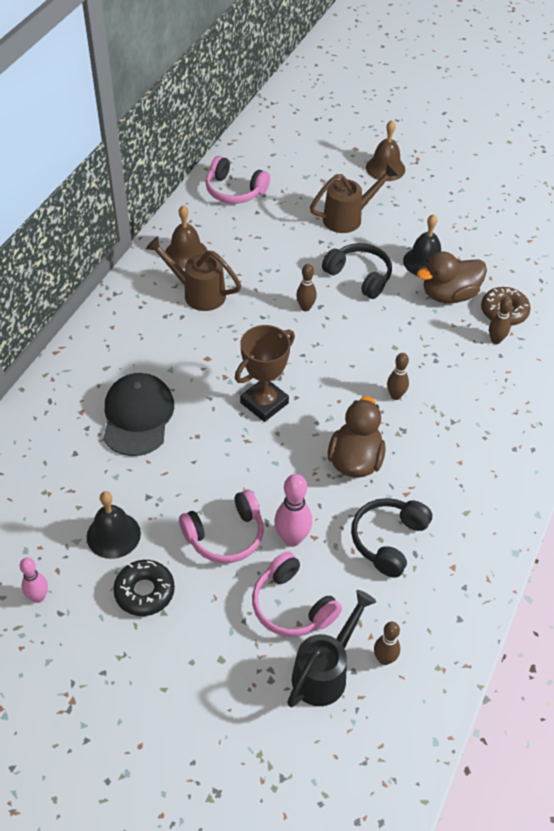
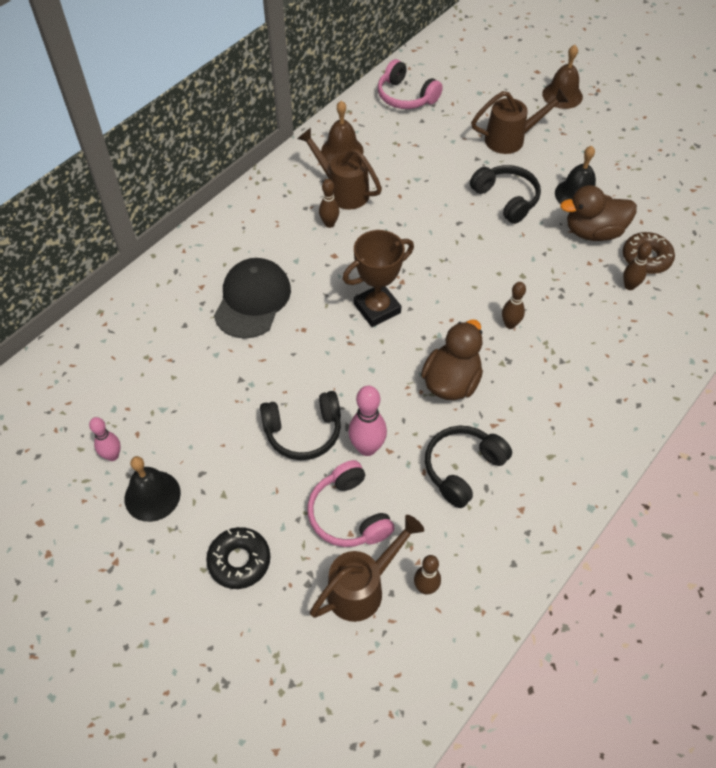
camera: 15 degrees right, 5 degrees up
black bell [87,491,141,559] -> black bell moved to [124,456,181,522]
black donut [113,560,175,616] -> black donut moved to [206,527,271,589]
pink headphones [179,489,264,563] -> black headphones [260,391,341,460]
black watering can [287,590,376,707] -> brown watering can [310,515,424,622]
brown bowling pin [296,264,317,311] -> brown bowling pin moved to [319,179,340,228]

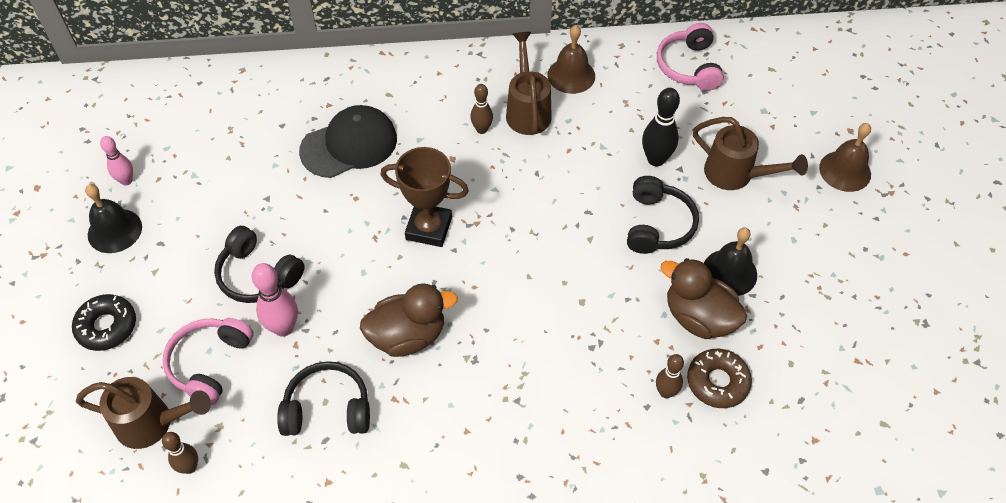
camera: 45 degrees right, 0 degrees up
brown bowling pin [502,282,526,329] -> none
none -> black bowling pin [642,88,680,166]

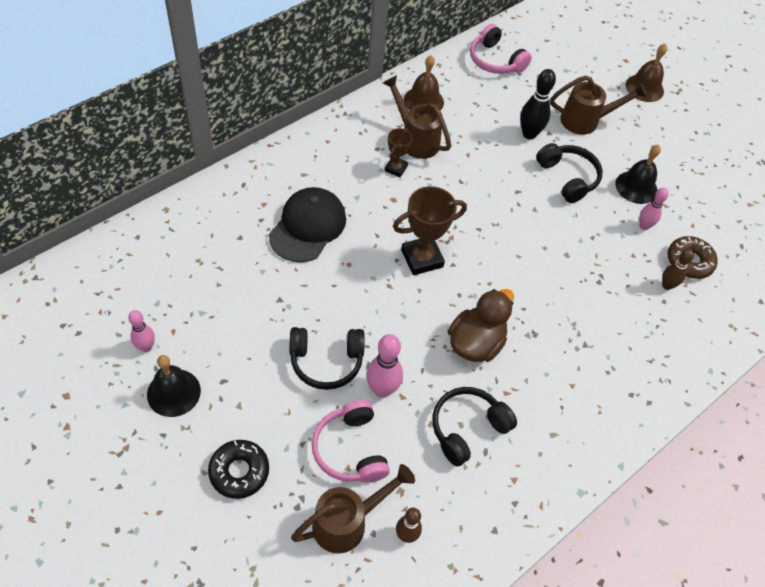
camera: 40 degrees left, 0 degrees up
brown bowling pin [470,84,493,134] -> brown trophy [385,128,412,177]
brown duck [660,258,747,339] -> pink bowling pin [639,188,669,230]

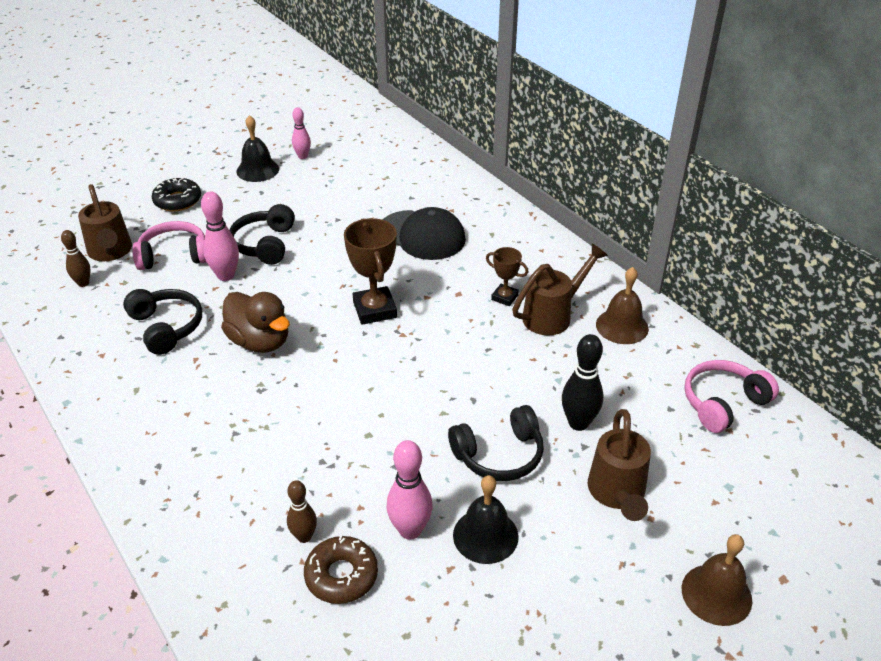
camera: 100 degrees right, 15 degrees down
pink bowling pin [639,188,669,230] -> pink bowling pin [386,440,433,540], size x1.54

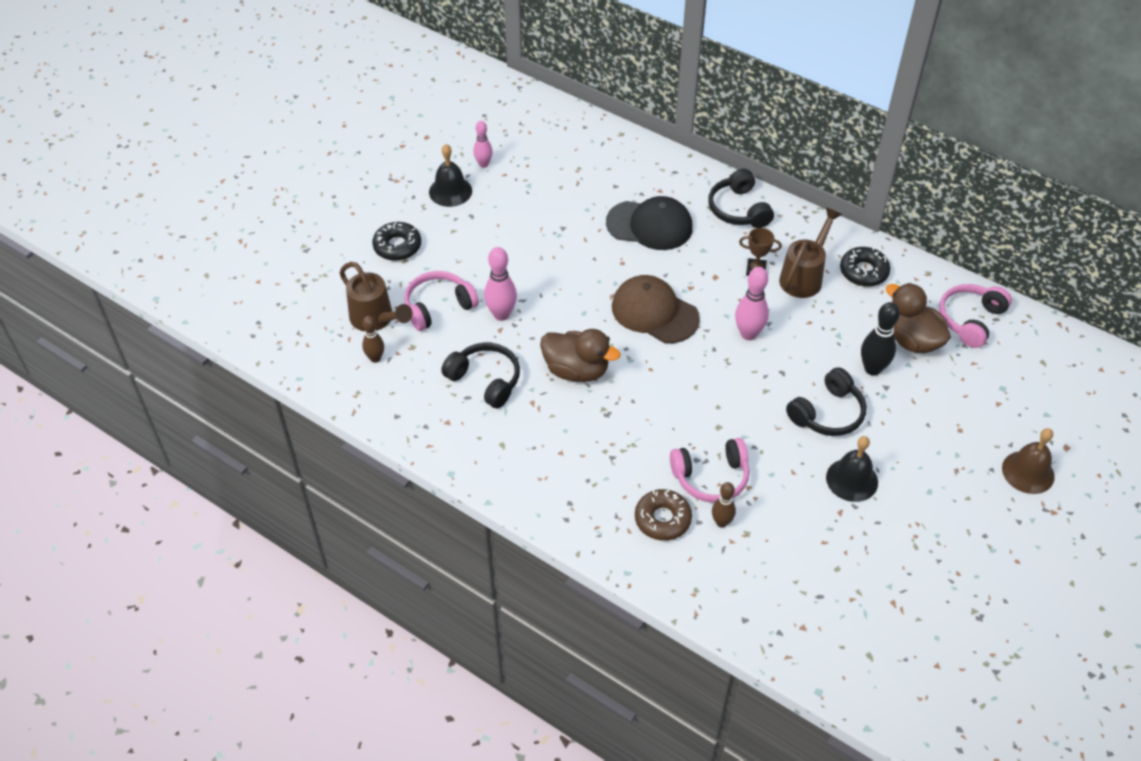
camera: 20 degrees left, 10 degrees up
black headphones [229,204,295,265] -> black headphones moved to [708,169,774,228]
brown donut [304,535,378,604] -> brown donut moved to [635,489,692,541]
brown trophy [344,218,397,325] -> brown cap [612,275,700,343]
pink bowling pin [386,440,433,540] -> pink bowling pin moved to [735,267,769,340]
brown watering can [588,409,651,521] -> none
brown bell [596,267,649,344] -> black donut [840,247,891,287]
none -> pink headphones [670,438,749,503]
none -> brown duck [886,283,951,353]

